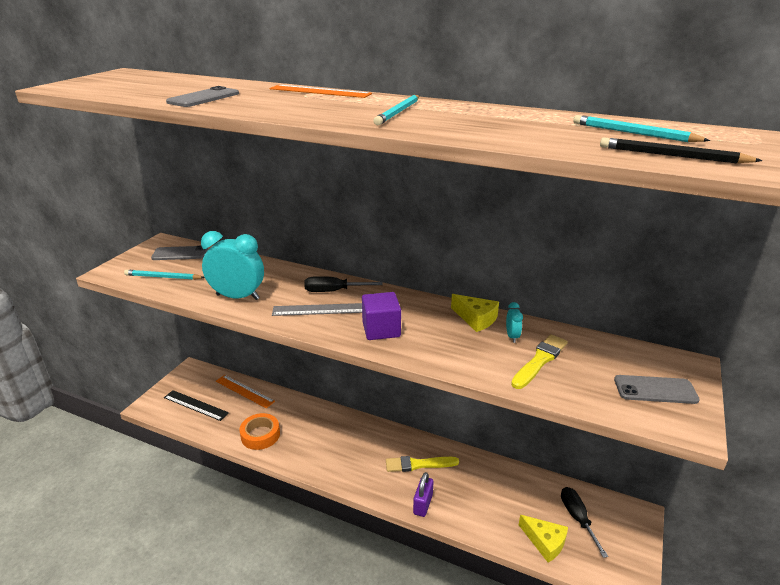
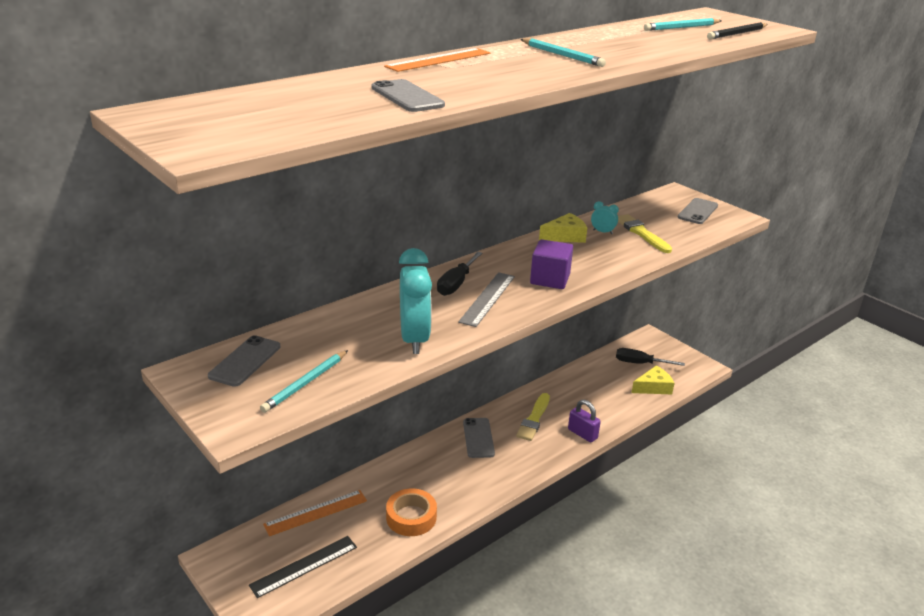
camera: 65 degrees left, 0 degrees up
turquoise clock [201,231,264,300] -> turquoise clock turned 135 degrees clockwise [399,248,432,354]
none -> grey phone [463,418,495,458]

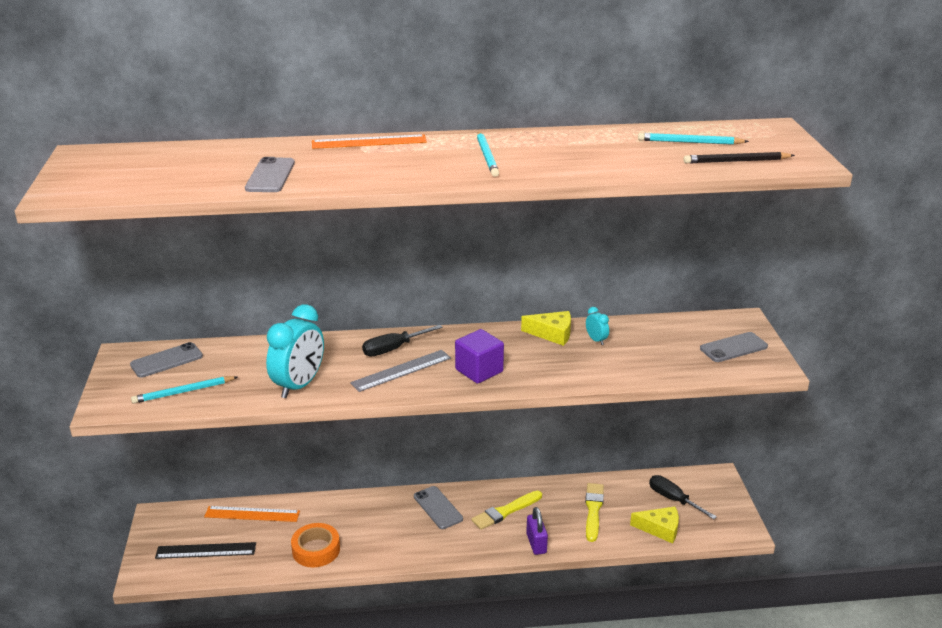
camera: 35 degrees right, 0 degrees up
grey phone [463,418,495,458] -> grey phone turned 60 degrees counterclockwise [414,486,463,529]
yellow brush [618,214,672,253] -> yellow brush moved to [585,483,604,542]

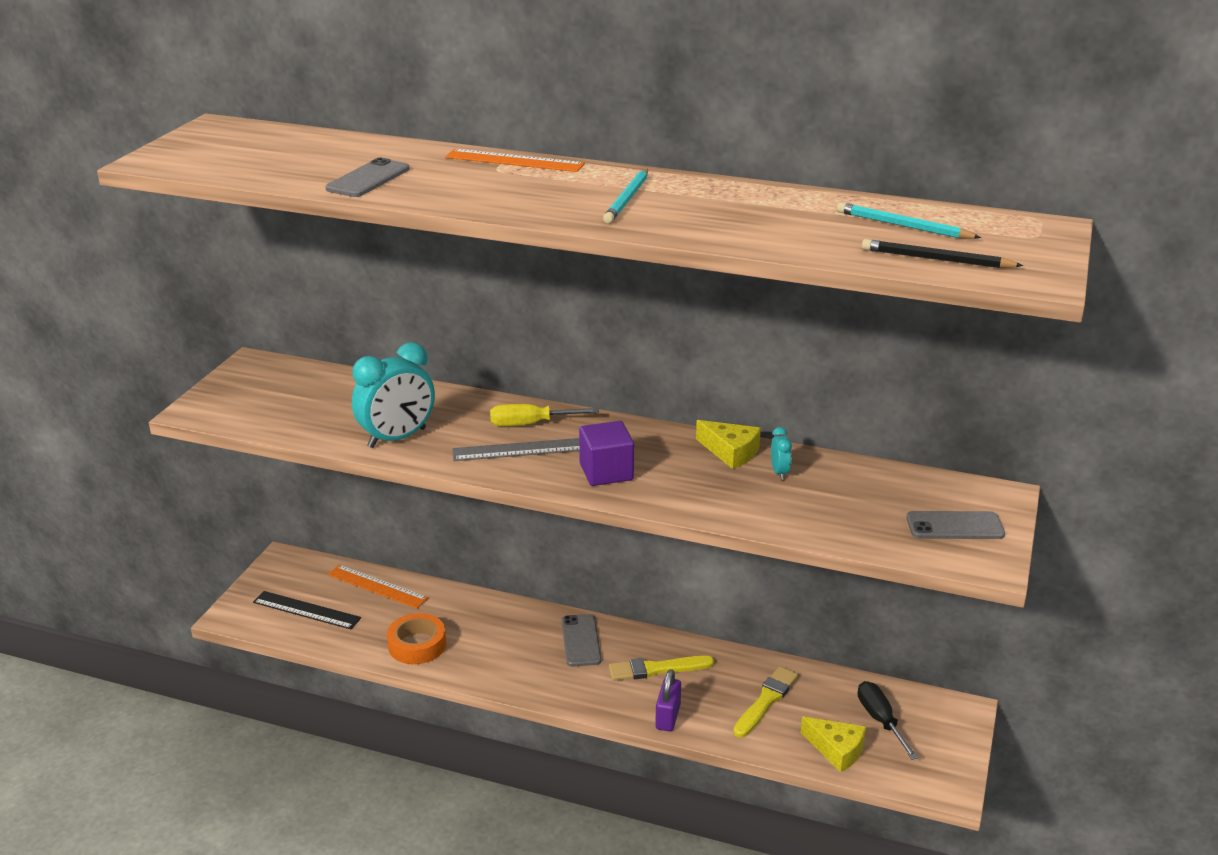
camera: 25 degrees right, 0 degrees up
grey phone [130,342,203,378] -> none
turquoise pencil [131,376,237,404] -> none
black screwdriver [362,325,443,356] -> yellow screwdriver [490,404,599,426]

